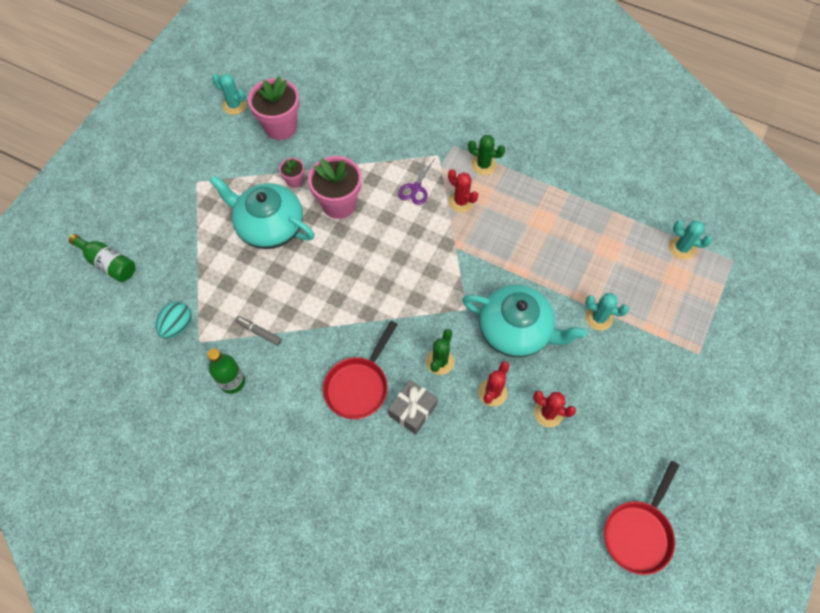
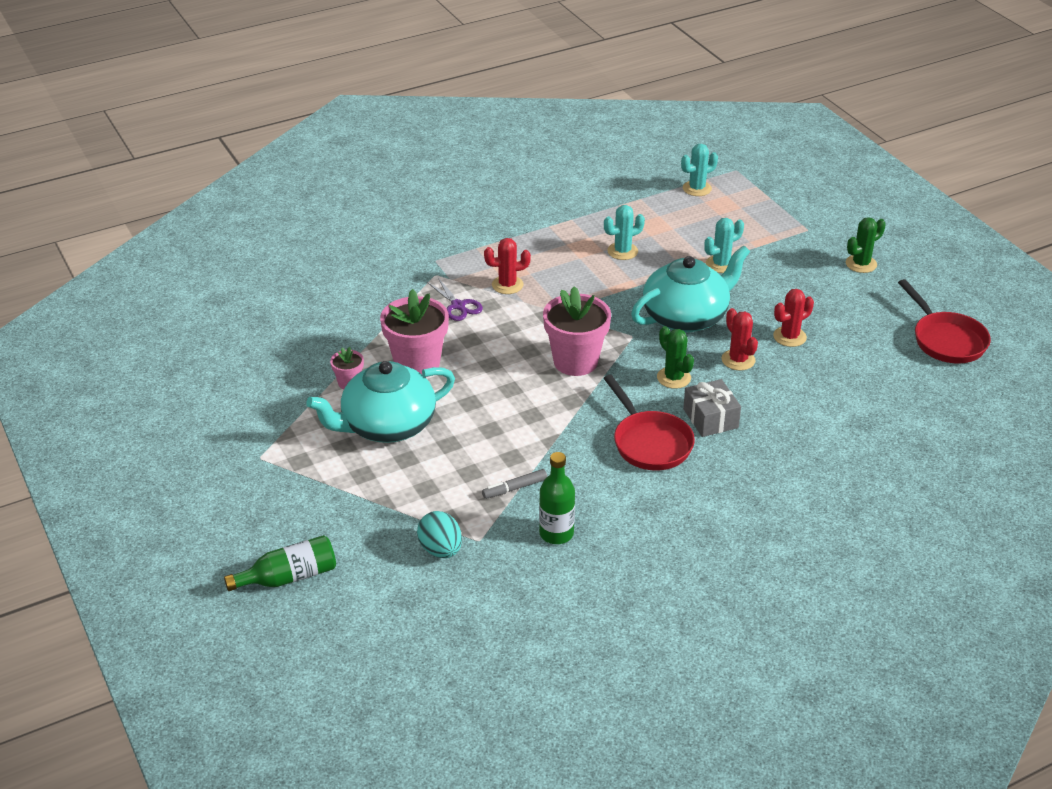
camera: 55 degrees left, 25 degrees down
turquoise cactus [212,74,247,115] -> turquoise cactus moved to [604,205,645,260]
pink flower pot [248,76,300,140] -> pink flower pot moved to [543,286,611,376]
green cactus [468,135,505,175] -> green cactus moved to [846,217,886,273]

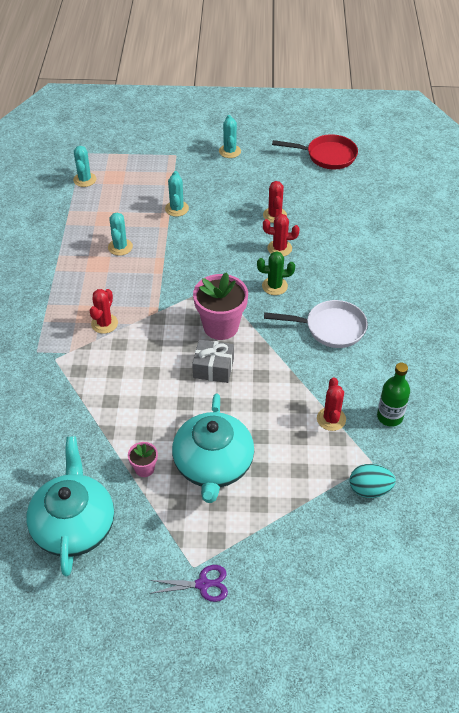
camera: 60 degrees left, 10 degrees up
green bottle [224,535,336,591] -> none
pink flower pot [380,289,449,378] -> none
purple scissors [427,278,483,321] -> purple scissors moved to [150,565,228,602]
grey marker [482,469,547,499] -> red cactus [317,377,346,431]
red pan [603,375,695,470] -> white pan [264,300,368,348]
turquoise teapot [631,245,750,332] -> turquoise teapot moved to [26,437,114,577]
grey gift [683,379,741,437] -> grey gift moved to [192,340,234,383]
green cactus [846,217,886,273] -> turquoise cactus [219,115,241,158]

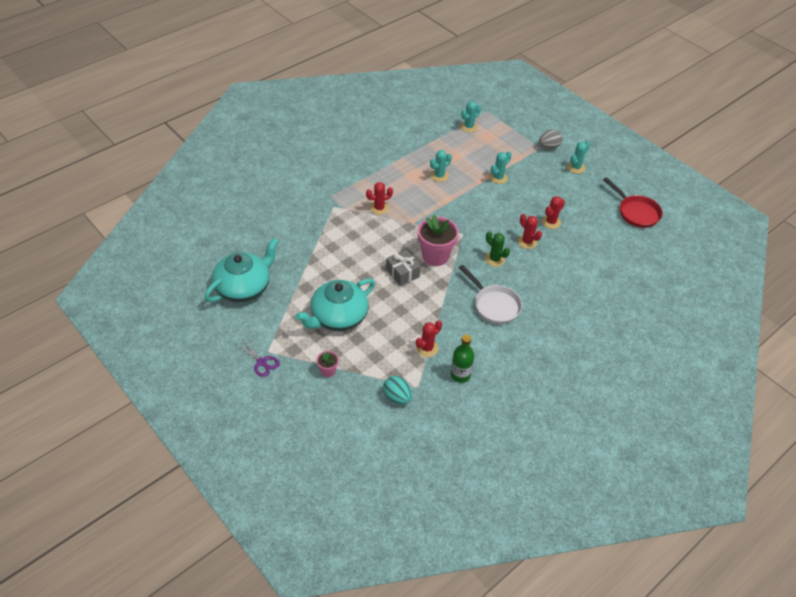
camera: 45 degrees right, 0 degrees up
pink flower pot [128,442,158,477] -> pink flower pot moved to [316,351,339,377]
none -> grey egg [539,130,563,149]

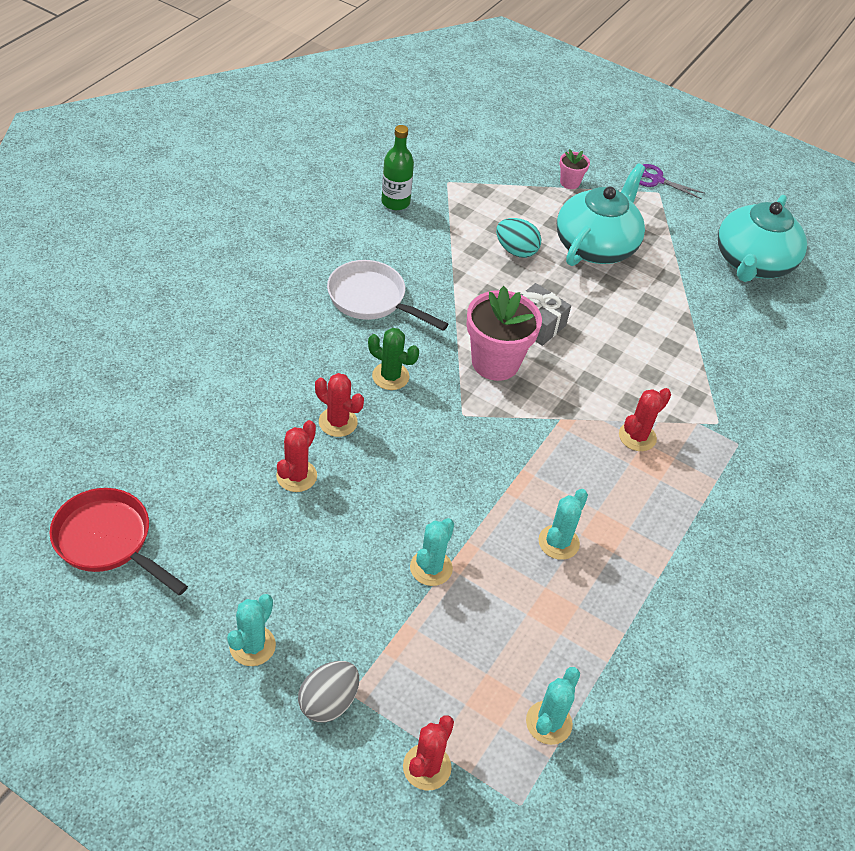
camera: 160 degrees right, 0 degrees up
turquoise egg [383,376,412,405] -> turquoise egg moved to [496,218,541,258]
red cactus [416,320,442,357] -> red cactus moved to [403,715,454,791]

